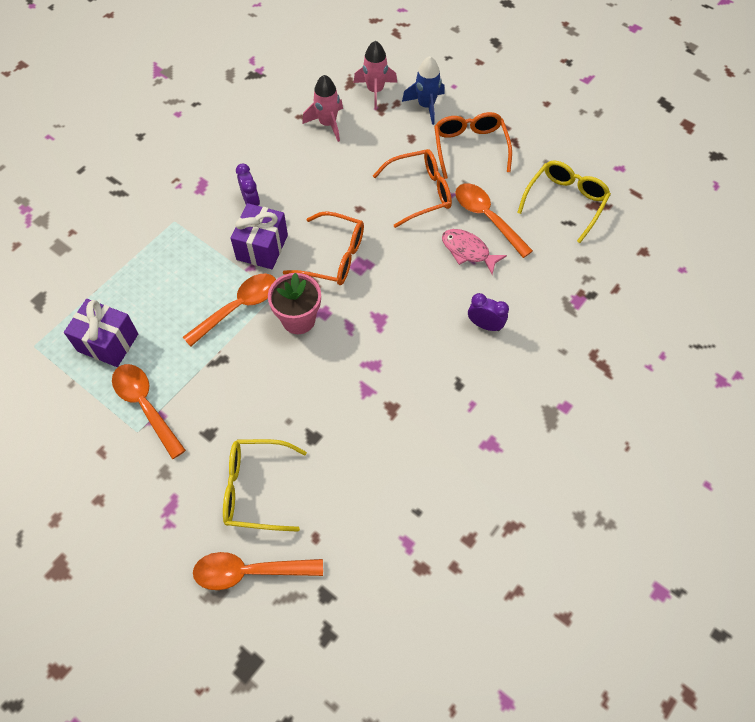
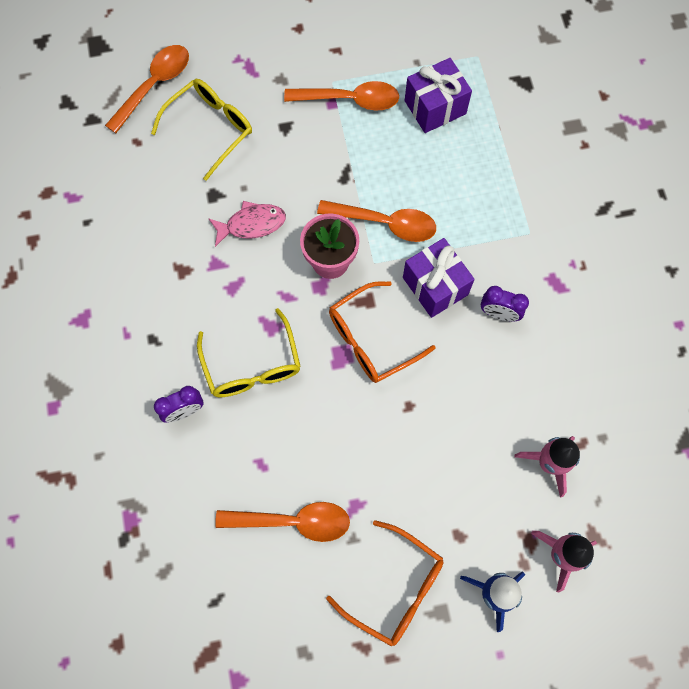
camera: 130 degrees right, 10 degrees up
orange spoon [183,273,276,347] -> orange spoon turned 75 degrees counterclockwise [317,200,436,242]
orange glasses [373,149,452,228] -> none
pink fish [442,229,507,275] -> pink fish moved to [208,201,286,247]
yellow glasses [517,161,611,243] -> yellow glasses moved to [197,308,301,398]

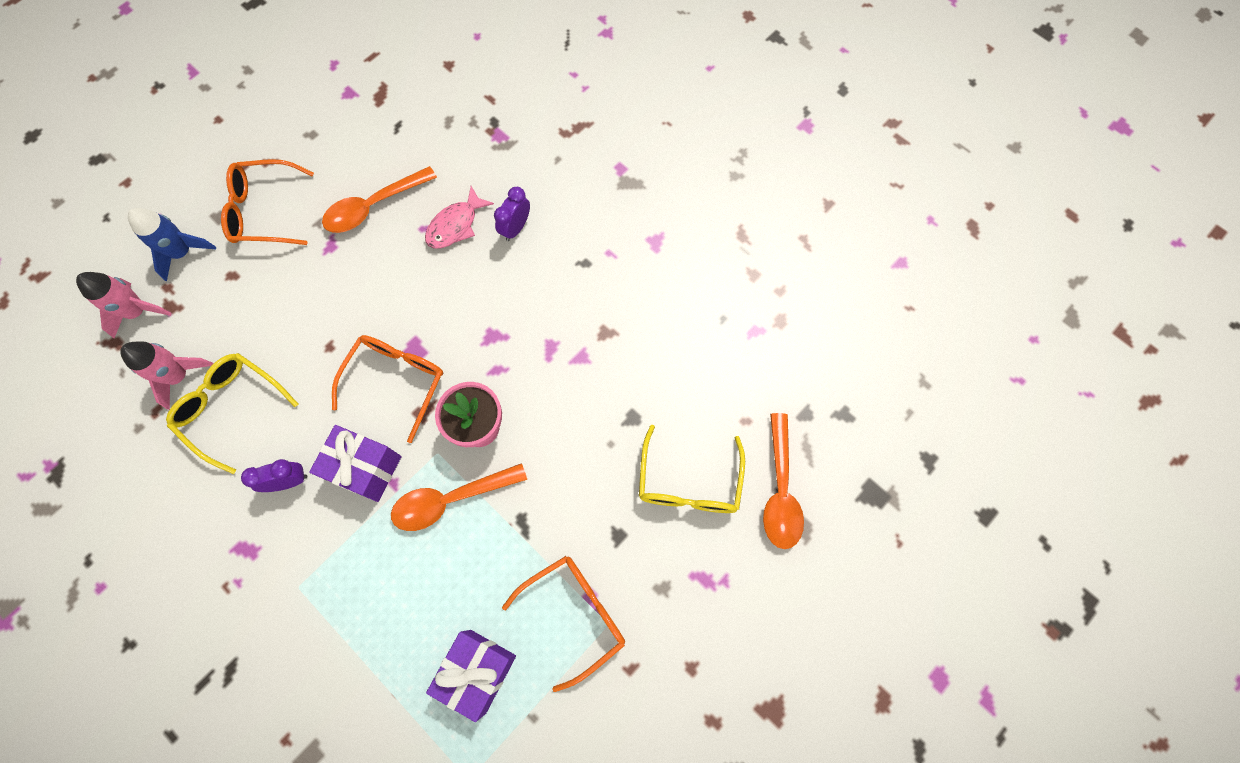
camera: 145 degrees right, 0 degrees up
yellow glasses [197,308,301,398] -> yellow glasses moved to [166,353,298,474]
pink fish [208,201,286,247] -> pink fish moved to [425,186,494,248]
orange spoon [284,81,399,111] -> orange glasses [502,556,625,692]

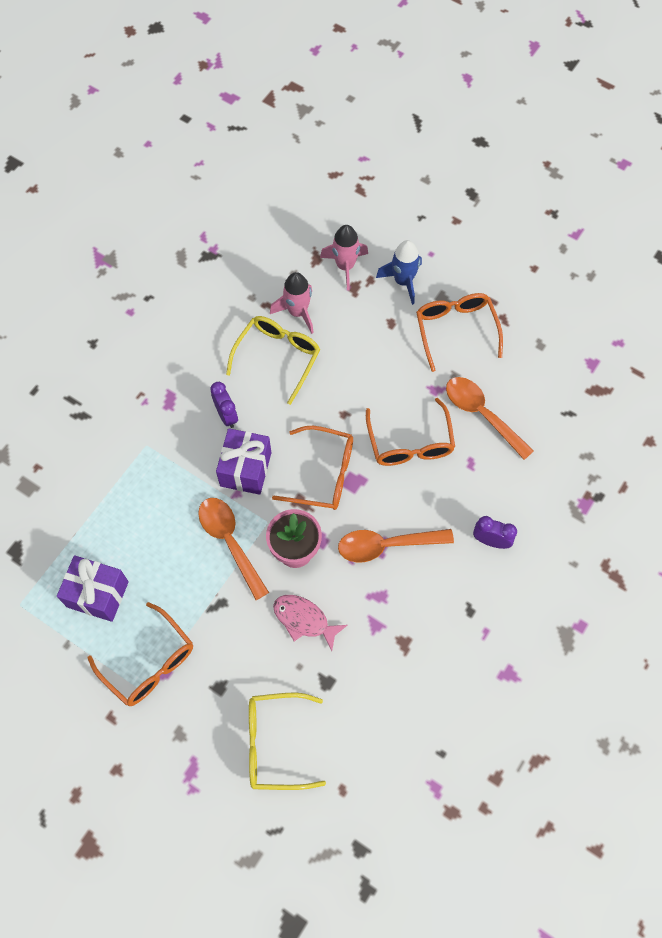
camera: 80 degrees right, 5 degrees down
pink fish [425,186,494,248] -> pink fish moved to [273,595,347,651]
orange spoon [763,413,804,549] -> orange spoon moved to [338,529,454,562]
none -> orange glasses [366,398,455,466]

